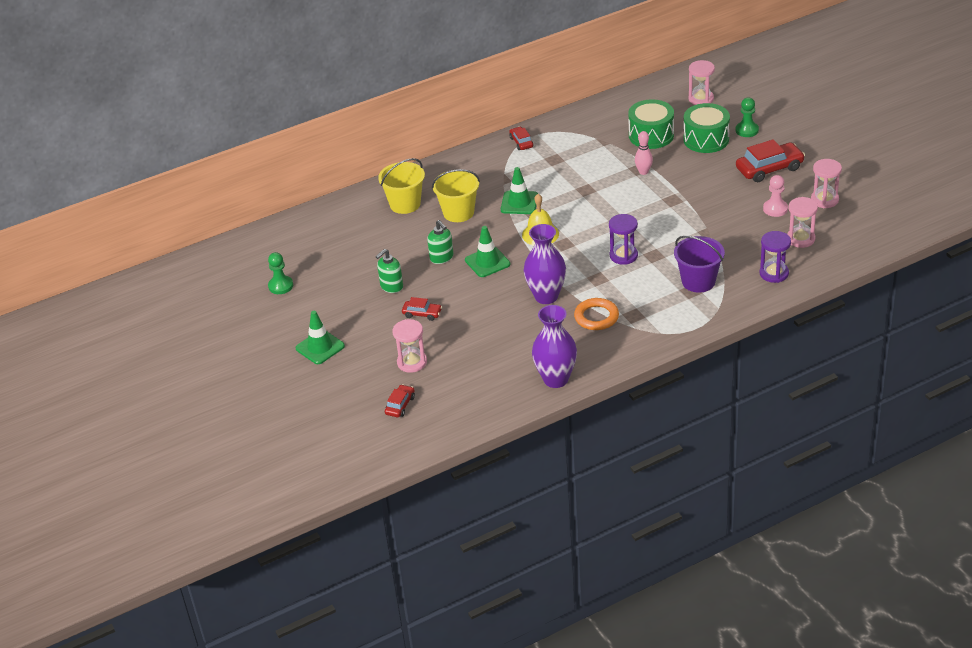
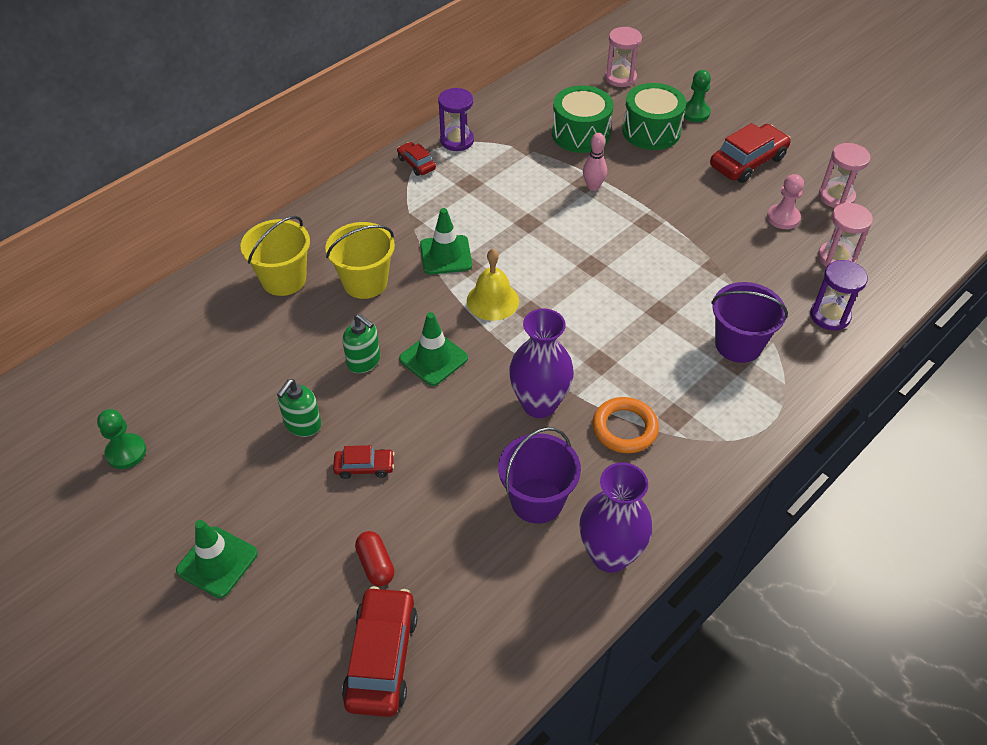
camera: 20 degrees left, 10 degrees up
red car [385,384,415,417] -> red car [342,586,418,717], size x1.86
pink hourglass [392,319,427,373] -> red capsule [355,531,395,586]
purple hourglass [609,214,638,265] -> purple hourglass moved to [438,88,474,151]
none -> purple bucket [498,427,581,524]

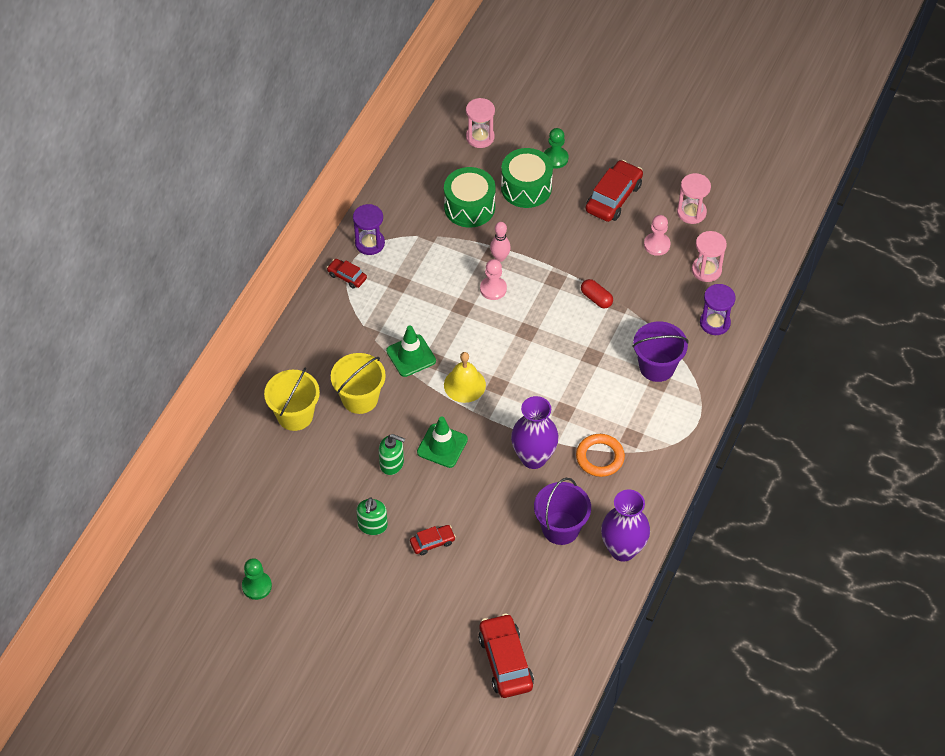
camera: 20 degrees left, 5 degrees up
green traffic cone [176,520,258,598] -> none
red capsule [355,531,395,586] -> red capsule moved to [581,279,613,308]
none -> pink pawn [480,259,507,300]

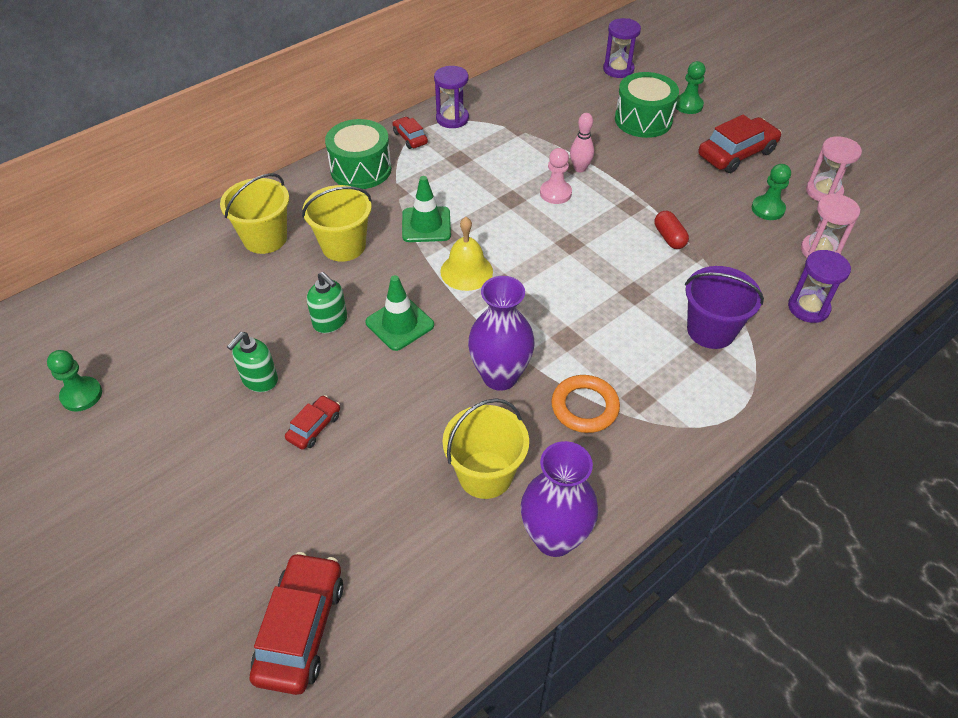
camera: 25 degrees right, 5 degrees down
red car [410,525,456,555] -> red car turned 60 degrees counterclockwise [285,395,340,450]
green drum [444,167,496,227] -> green drum moved to [325,119,392,189]
pink hourglass [466,98,495,148] -> purple hourglass [603,18,641,78]
purple bucket [534,478,591,545] -> yellow bucket [443,398,529,499]
pink pawn [644,215,671,256] -> green pawn [752,164,791,220]

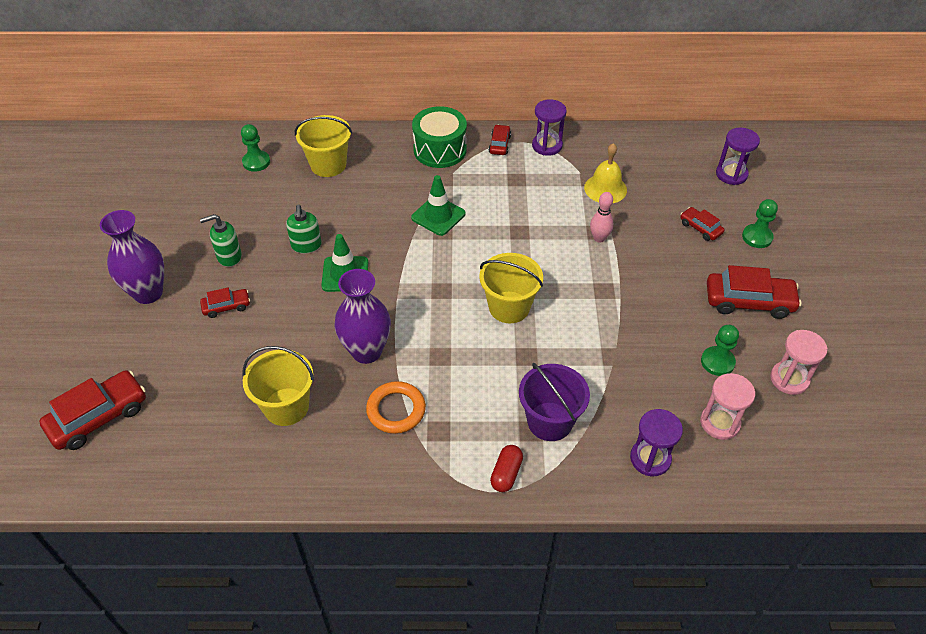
camera: 40 degrees right, 0 degrees up
green pawn [47,350,102,412] -> green pawn moved to [241,124,270,172]
yellow bucket [302,185,372,262] -> yellow bucket moved to [479,253,543,323]
yellow bell [440,217,493,291] -> yellow bell moved to [584,143,627,203]
purple vase [521,441,598,557] -> purple vase moved to [100,210,164,304]
pink pawn [540,148,572,204] -> none
green drum [615,72,679,138] -> red car [680,207,724,241]
red capsule [655,211,689,249] -> red capsule moved to [490,445,523,492]

